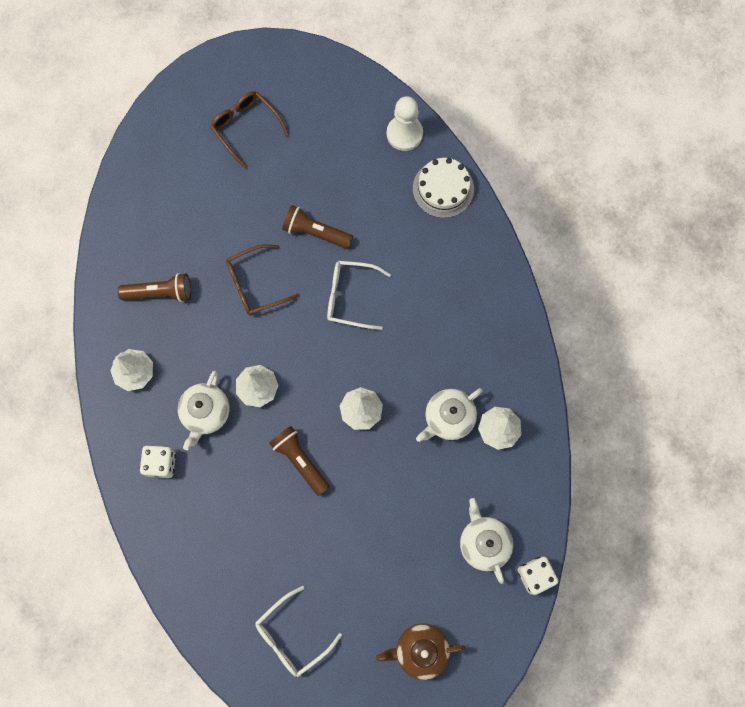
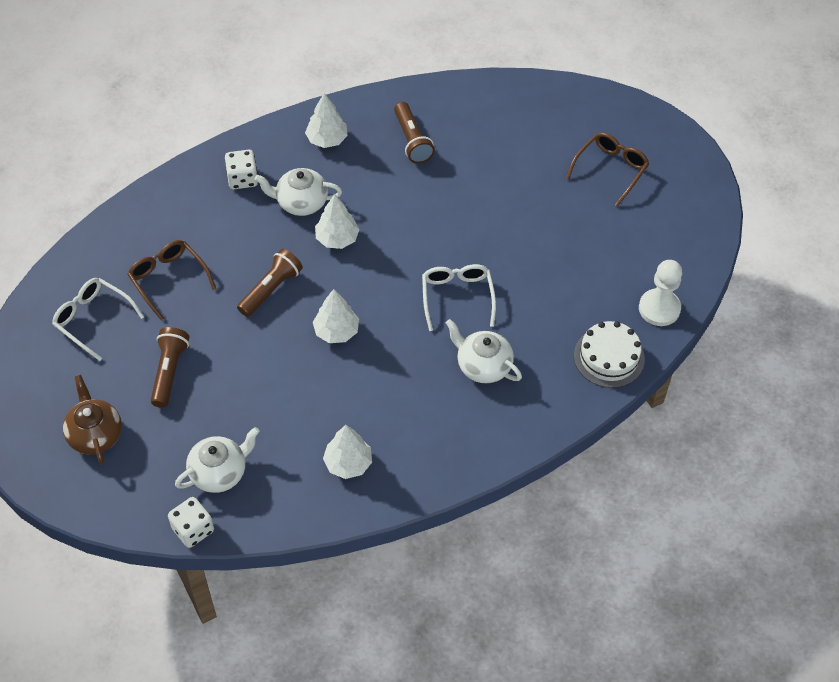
camera: 75 degrees right, 20 degrees down
brown glasses [226,244,300,315] -> brown glasses moved to [127,240,216,321]
brown flashlight [282,205,353,249] -> brown flashlight moved to [151,327,189,408]
white teapot [416,388,483,442] -> white teapot moved to [446,319,522,383]

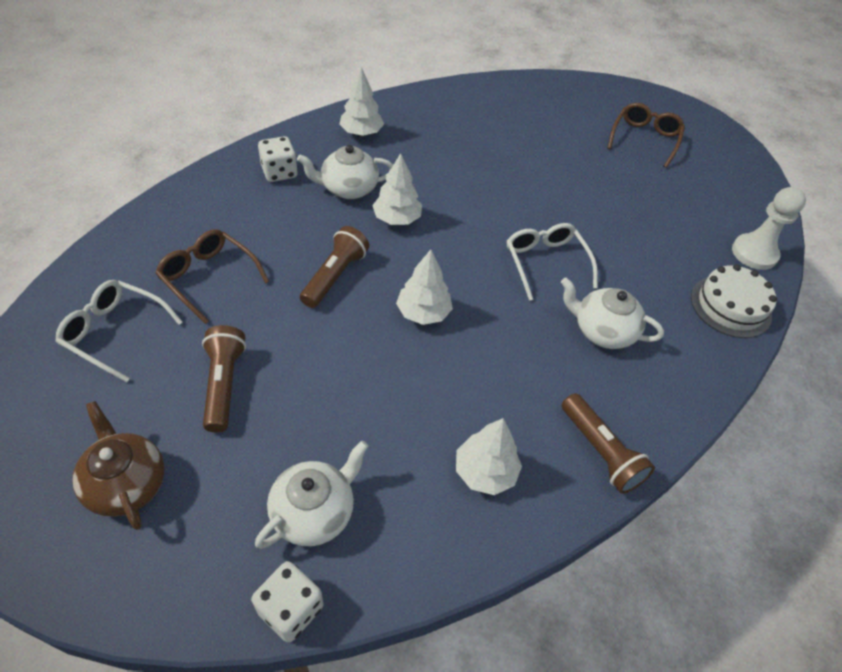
camera: 15 degrees left, 5 degrees down
brown flashlight [394,102,435,164] -> brown flashlight moved to [562,393,655,494]

